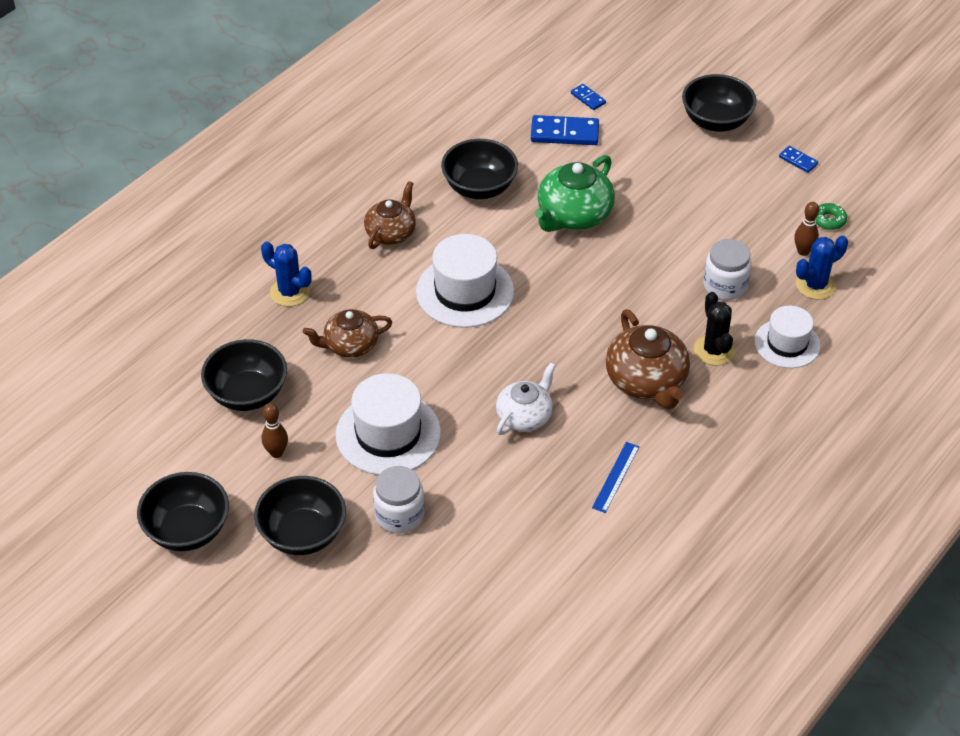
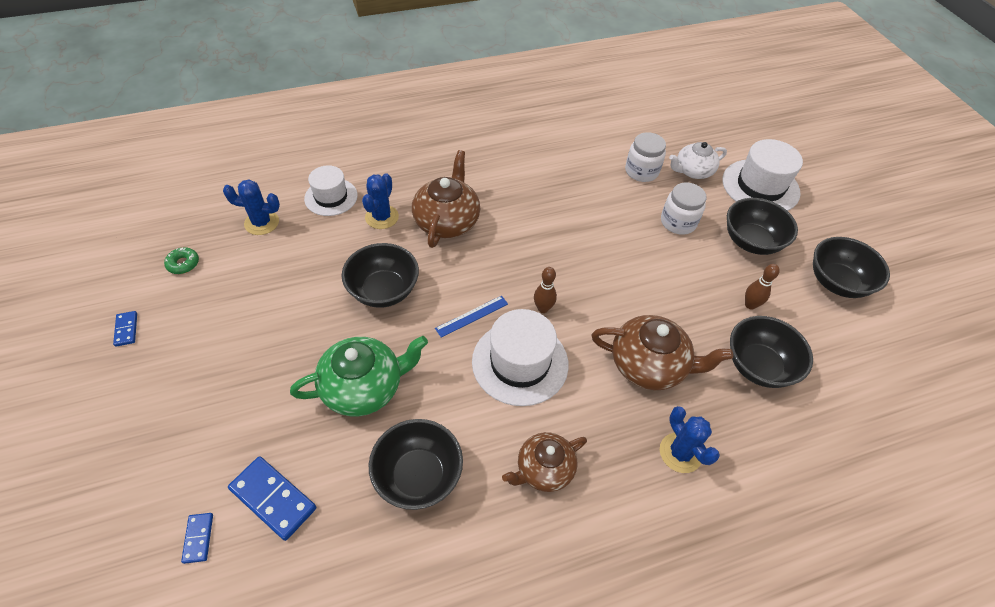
camera: 150 degrees left, 5 degrees up
brown teapot [303,309,392,358] -> brown teapot [591,315,733,390], size x1.50
white hat [335,373,441,475] -> white hat moved to [722,139,803,211]
white teapot [496,363,556,435] -> white teapot moved to [669,142,727,179]
blue ruler [592,442,639,513] -> blue ruler moved to [435,296,508,338]
black bowl [682,74,757,132] -> black bowl moved to [341,243,419,308]
black cactus [694,292,735,366] -> blue cactus [362,173,399,229]
white jar [703,239,752,300] -> white jar moved to [625,132,666,182]
brown bowling pin [794,202,819,256] -> brown bowling pin moved to [534,267,557,313]

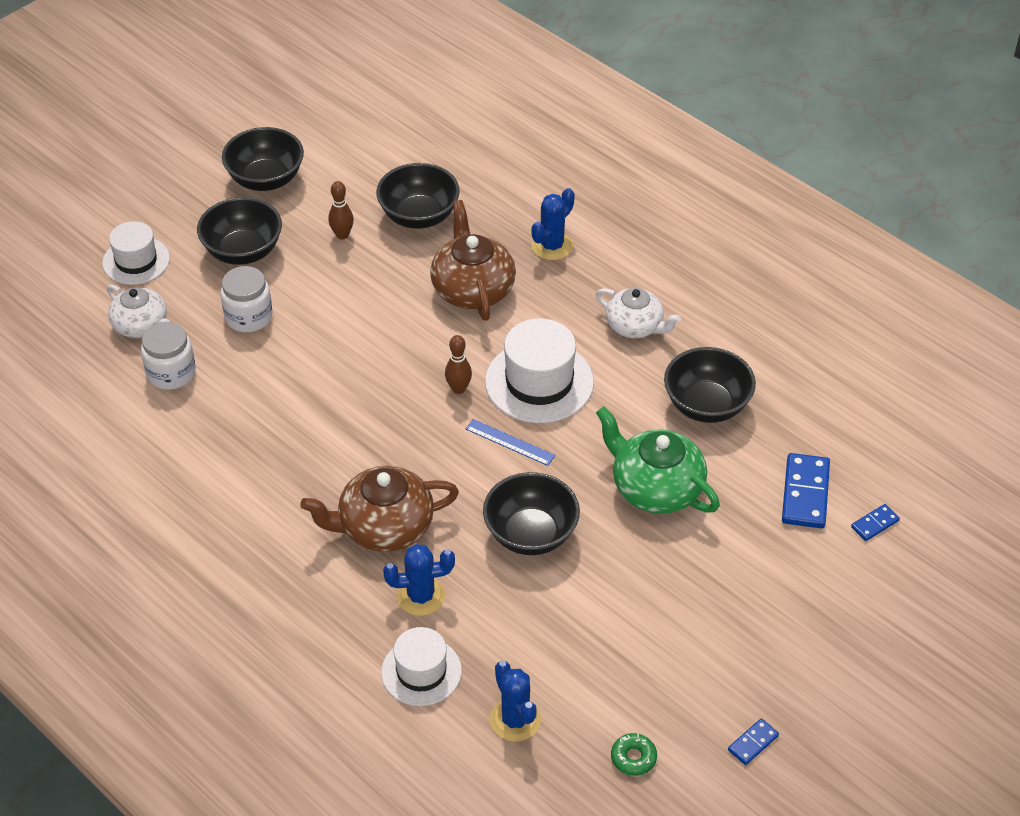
camera: 115 degrees left, 5 degrees down
brown teapot [502,432,587,492] -> white teapot [596,288,681,338]
white hat [722,139,803,211] -> white hat [102,221,170,285], size x0.65

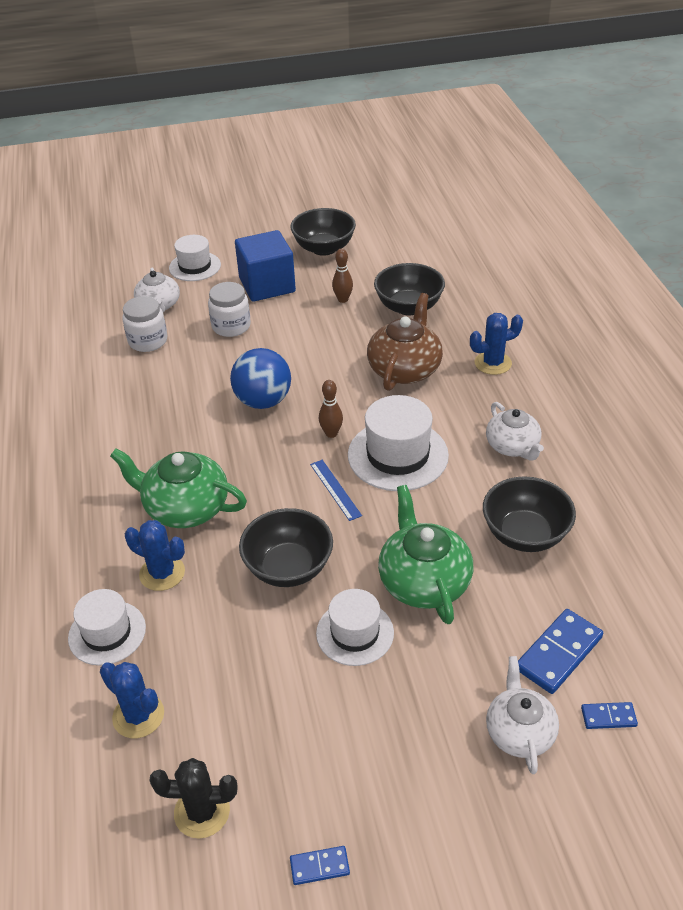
camera: 35 degrees right, 5 degrees down
black bowl [197,197,282,265] -> blue cube [235,230,296,302]
brown teapot [300,466,459,552] -> green teapot [110,448,247,528]
blue cactus [490,661,541,742] -> blue cactus turned 60 degrees counterclockwise [100,662,164,738]
green donut [611,733,657,776] -> black cactus [149,758,237,839]
none -> blue ball [230,348,291,409]
none -> white hat [316,589,394,666]
none -> white teapot [486,656,559,774]

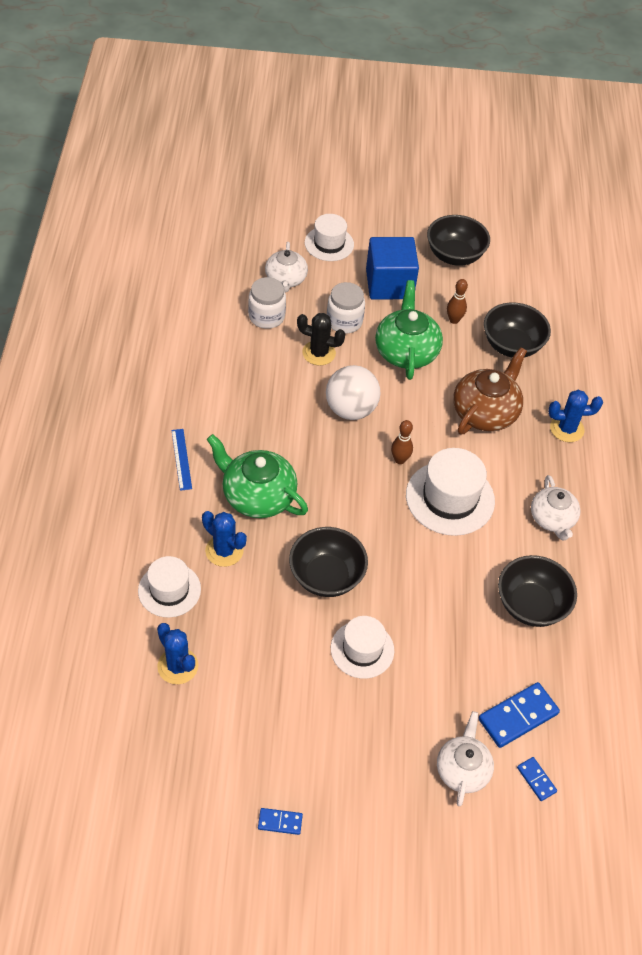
camera: 10 degrees right, 10 degrees up
black cactus [149,758,237,839] -> black cactus moved to [297,313,345,365]
blue ball [230,348,291,409] -> white ball [326,365,380,420]
blue ruler [310,460,362,521] -> blue ruler moved to [171,429,192,491]
green teapot [378,485,474,624] -> green teapot moved to [375,280,443,380]
blue domino [581,702,638,729] -> blue domino turned 45 degrees clockwise [517,757,557,801]

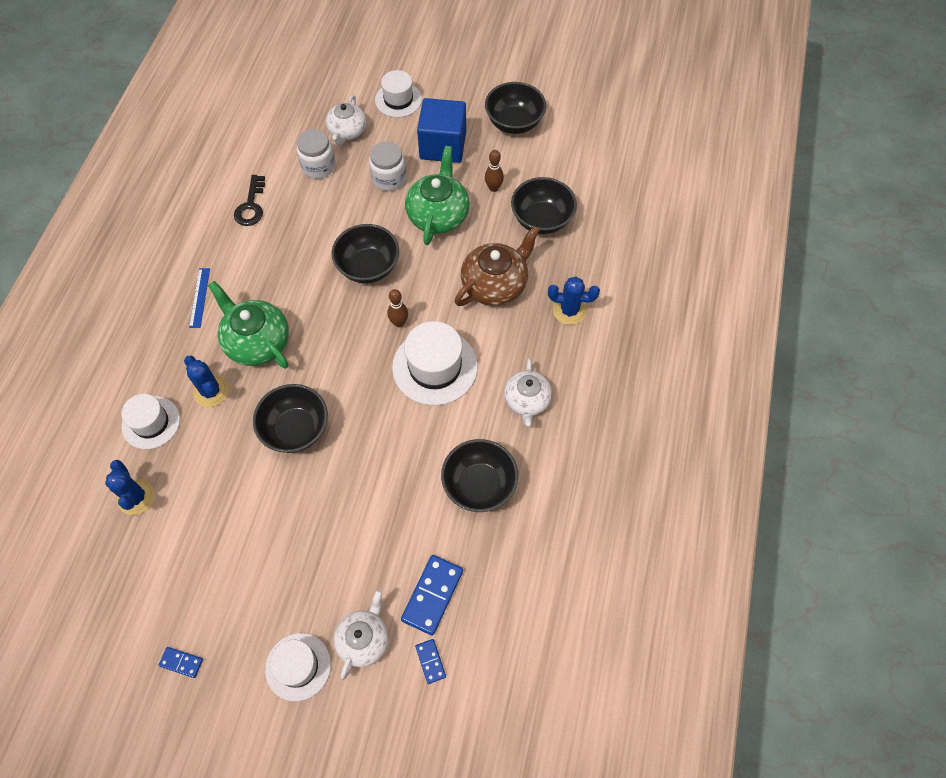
camera: 15 degrees right, 10 degrees up
black cactus [297,313,345,365] -> none
white ball [326,365,380,420] -> black bowl [331,224,399,283]
white hat [331,616,394,679] -> white hat moved to [265,633,331,701]
blue domino [478,682,560,748] -> blue domino turned 45 degrees counterclockwise [401,555,463,635]
none -> black key [234,175,265,226]

